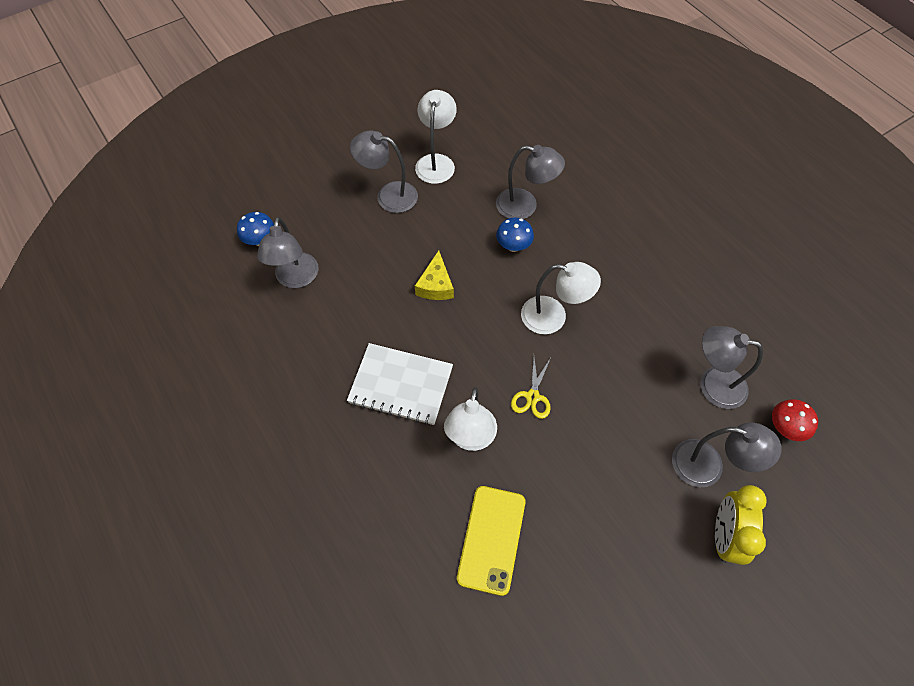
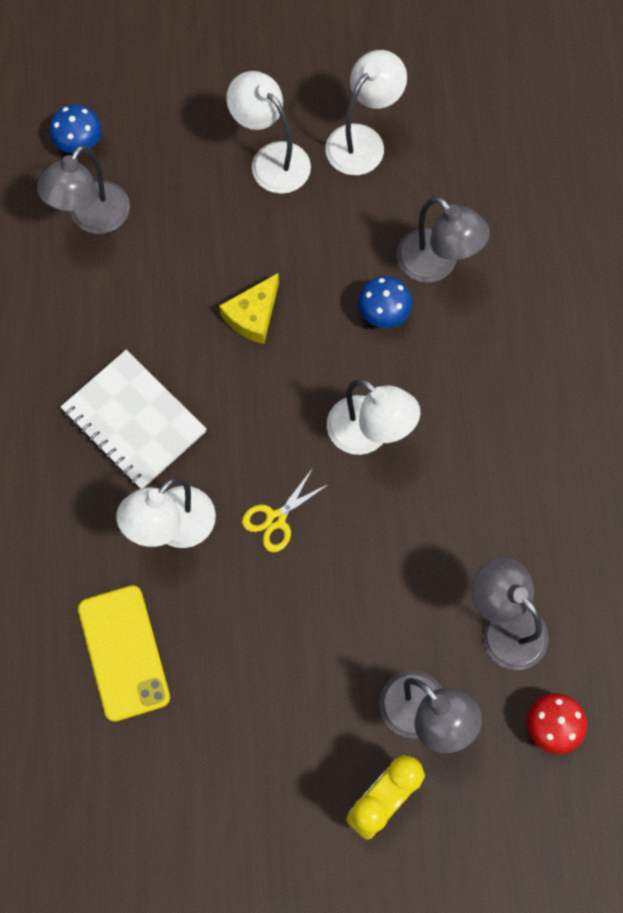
camera: 30 degrees right, 10 degrees up
grey lamp [350,130,418,213] -> white lamp [226,71,311,194]
yellow phone [457,486,525,596] -> yellow phone turned 60 degrees counterclockwise [78,585,170,722]

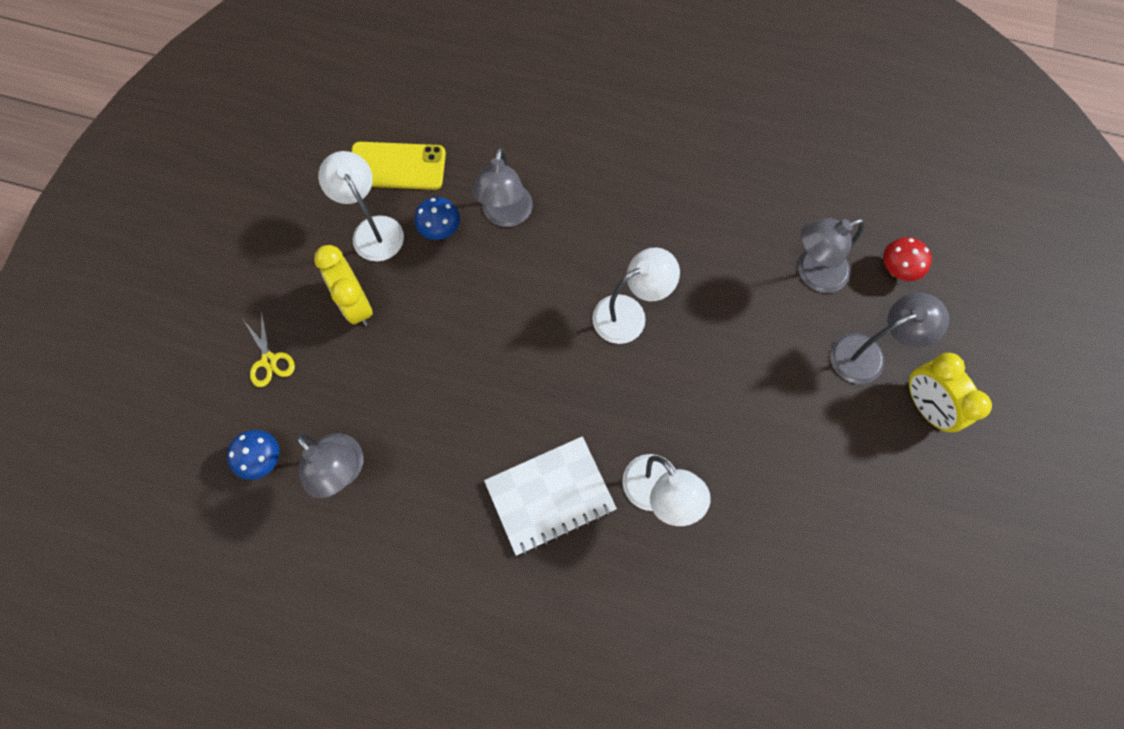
camera: 70 degrees left, 0 degrees up
yellow phone [78,585,170,722] -> yellow phone moved to [351,142,446,190]
yellow cheese [219,273,279,344] -> none
white lamp [226,71,311,194] -> yellow clock [314,245,373,326]
yellow scissors [242,468,329,552] -> yellow scissors moved to [244,310,295,387]
blue mushroom [358,276,412,328] -> blue mushroom moved to [414,197,460,240]
grey lamp [396,197,490,283] -> grey lamp turned 120 degrees clockwise [472,147,533,227]

